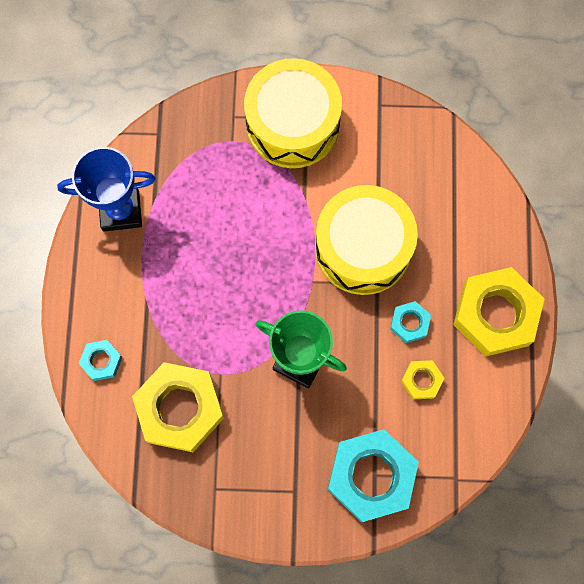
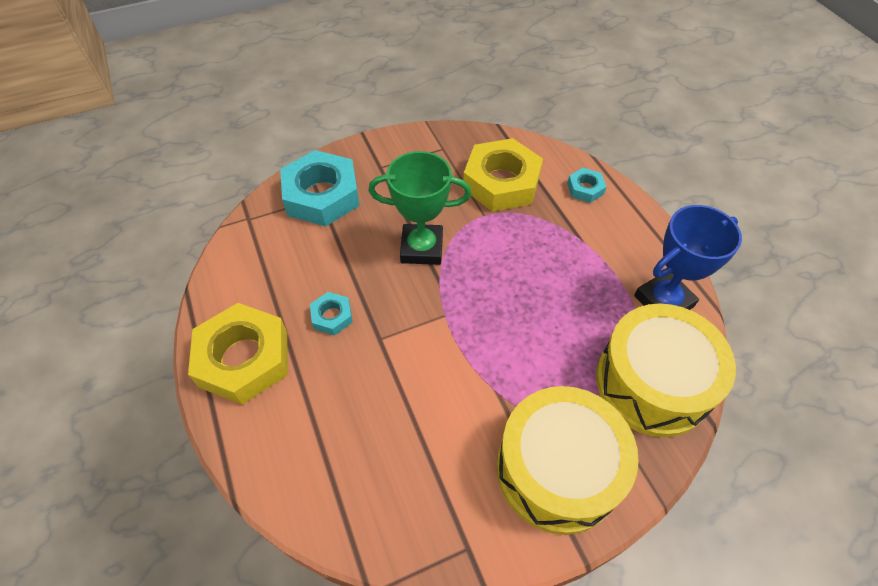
camera: 155 degrees right, 20 degrees down
yellow drum [315,185,418,295] -> yellow drum moved to [596,304,736,437]
yellow nut [401,360,444,399] -> none

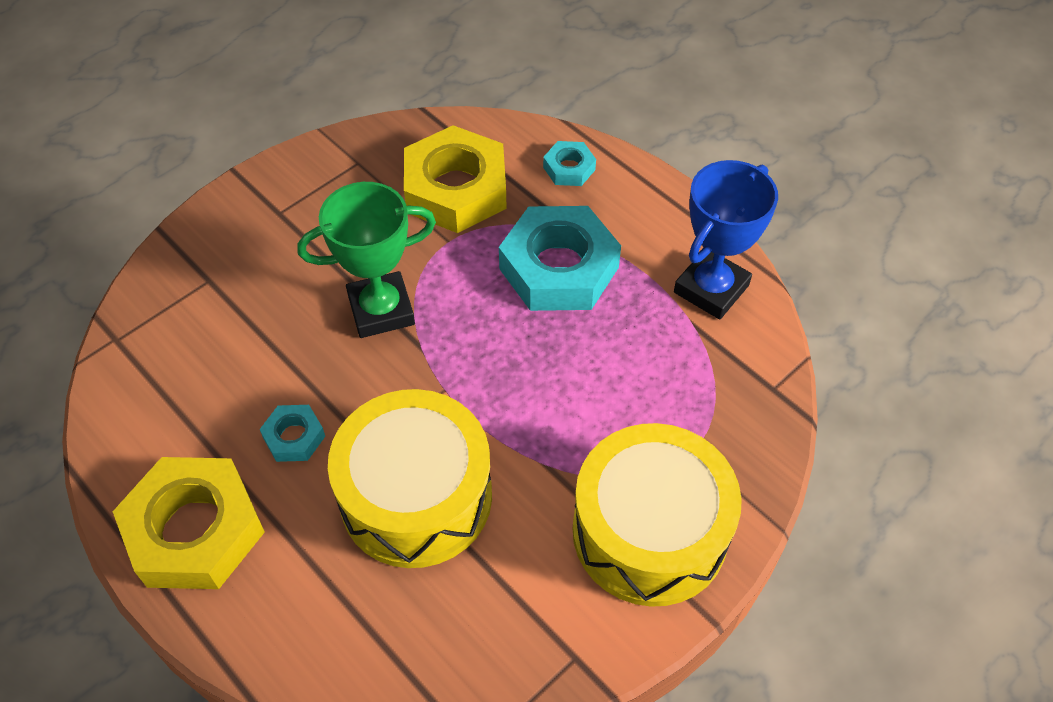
camera: 20 degrees left, 0 degrees up
turquoise nut [280,150,360,227] -> turquoise nut moved to [499,206,621,311]
yellow drum [596,304,736,437] -> yellow drum moved to [328,389,492,568]

